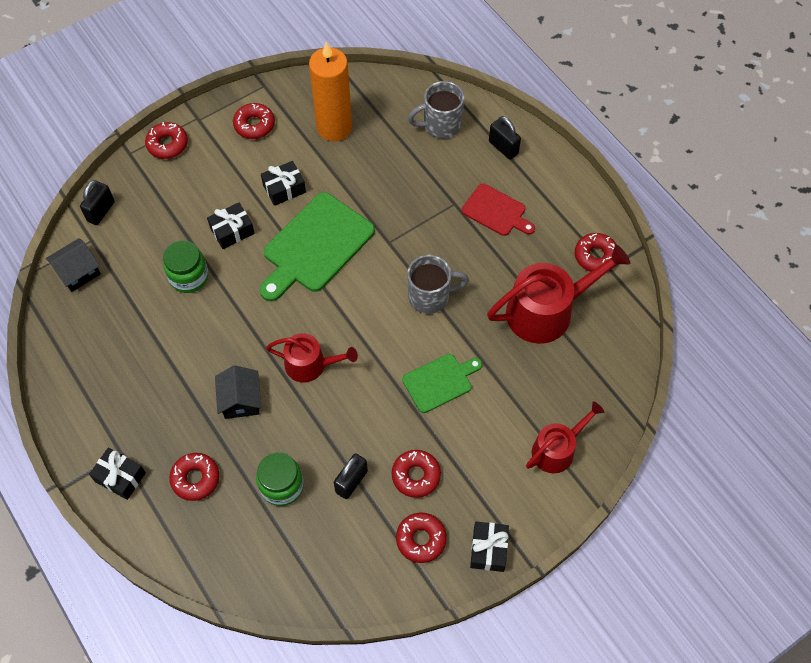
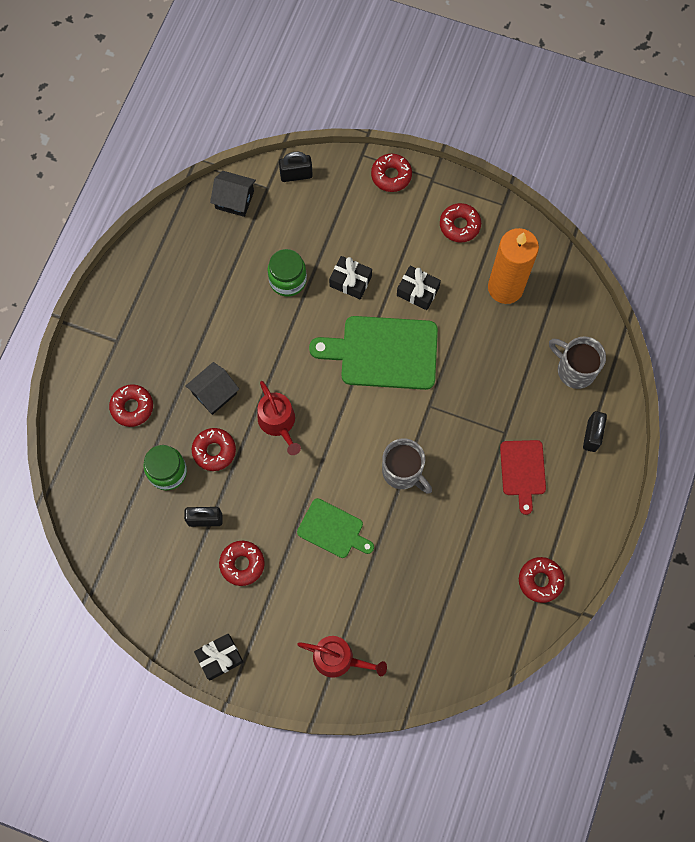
camera: 55 degrees right, 10 degrees up
black gift [89,448,146,500] -> none
red donut [396,513,447,563] -> red donut moved to [192,428,236,471]
red watering can [487,244,630,344] -> none

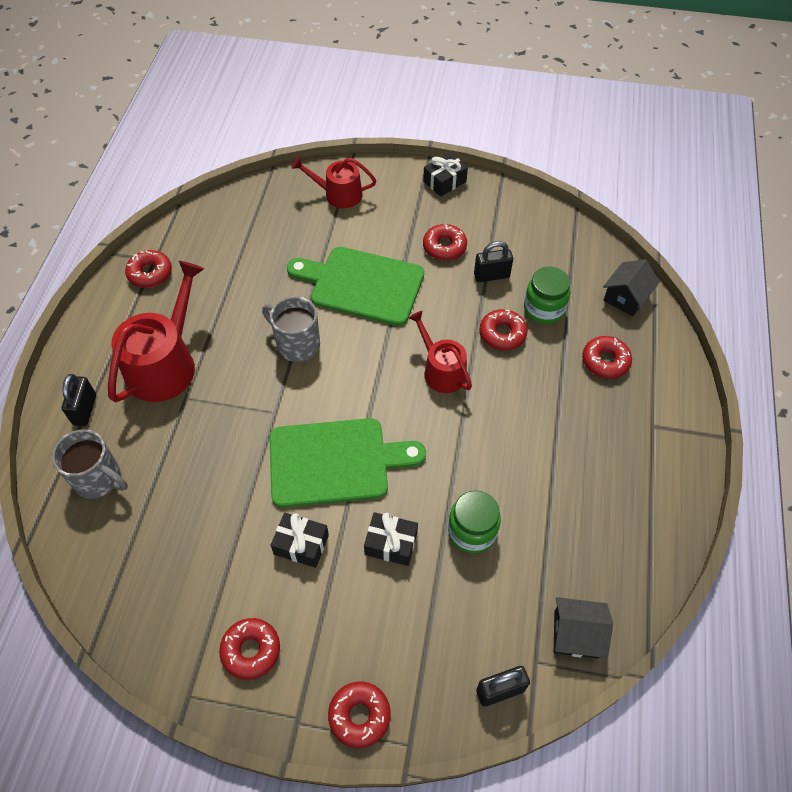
camera: 170 degrees right, 15 degrees down
black house [185,362,239,415] -> black house moved to [603,259,660,316]
green cutting board [297,498,374,558] -> green cutting board [287,247,424,326], size x1.74
orange candle [488,228,539,304] -> none
red cutting board [500,440,546,515] -> red watering can [108,261,204,402]

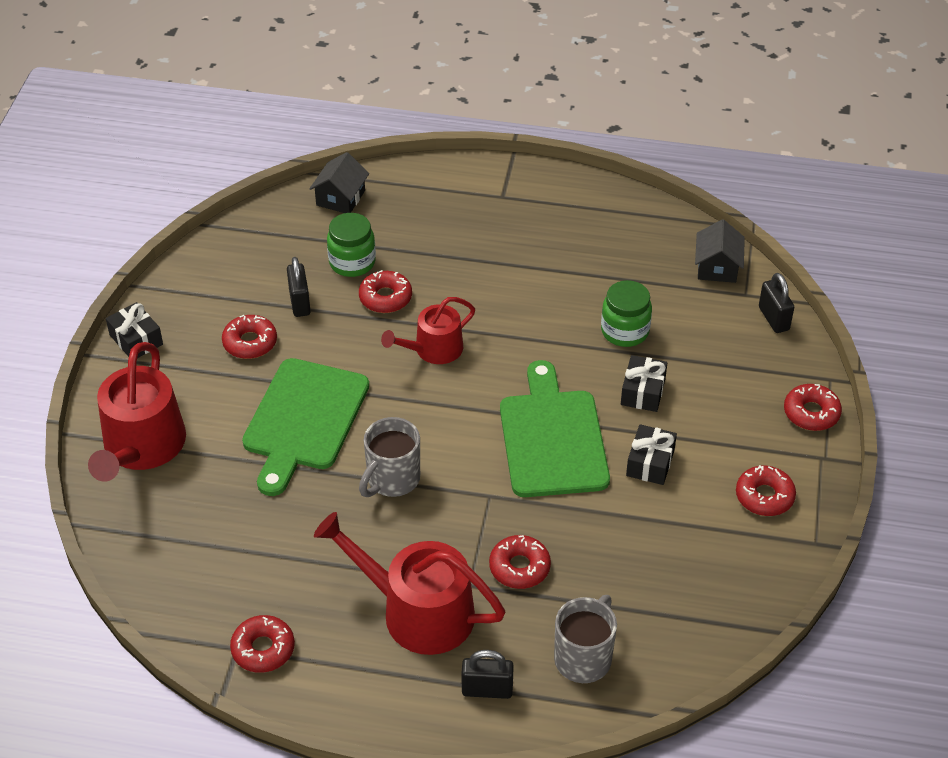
camera: 90 degrees left, 10 degrees down
red watering can [291,157,377,208] -> red watering can [88,342,186,482], size x1.65
red donut [582,336,632,379] -> red donut moved to [489,535,551,589]
black house [603,259,660,316] -> black house turned 75 degrees clockwise [309,152,369,213]

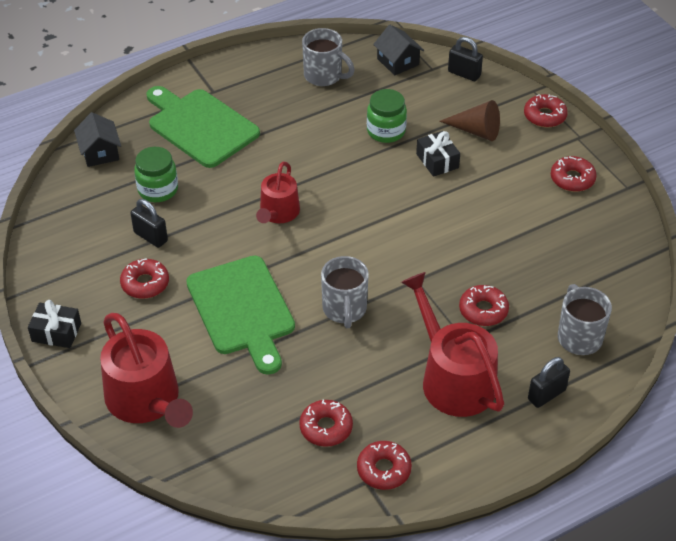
camera: 40 degrees left, 0 degrees up
red watering can [314,512,505,655] -> red watering can turned 75 degrees clockwise [401,272,504,417]
red donut [359,270,412,313] -> red donut moved to [299,400,353,447]
green cutting board [500,360,610,497] -> green cutting board moved to [146,86,260,168]
black gift [626,424,677,485] -> none
none -> grey mug [302,28,355,86]
none -> brown cone [439,100,500,141]

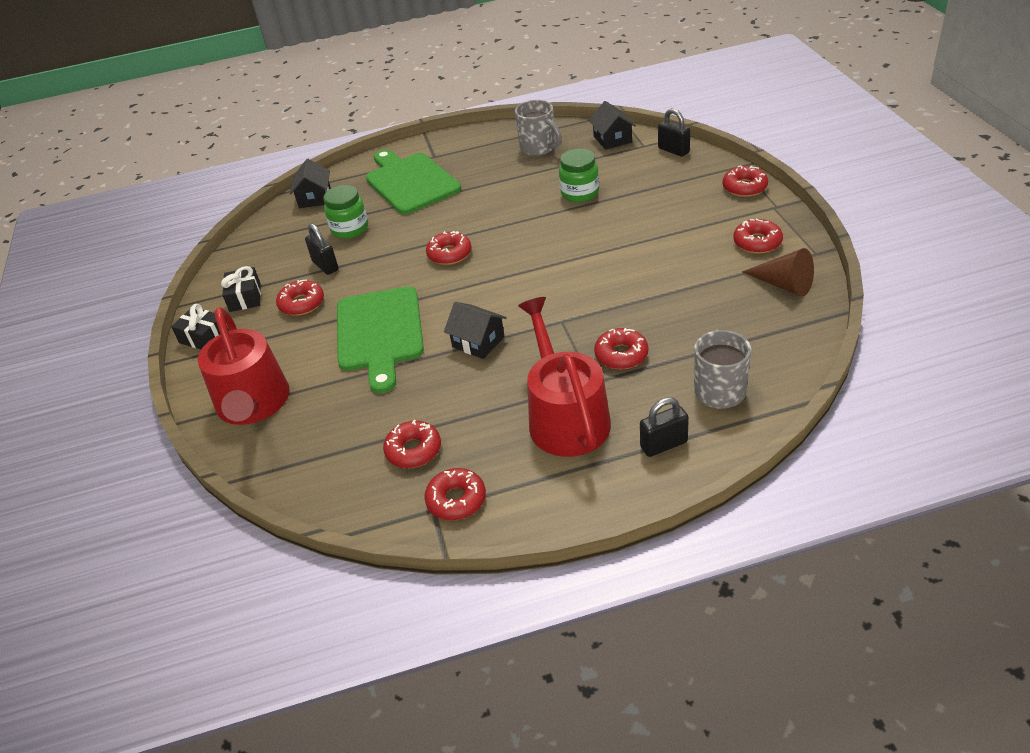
camera: 20 degrees right, 5 degrees down
red watering can [256,162,300,223] -> red donut [426,231,472,265]
grey mug [321,256,369,328] -> black house [444,302,507,359]
black gift [416,131,460,177] -> black gift moved to [221,266,261,312]
brown cone [439,100,500,141] -> brown cone moved to [742,248,814,297]

